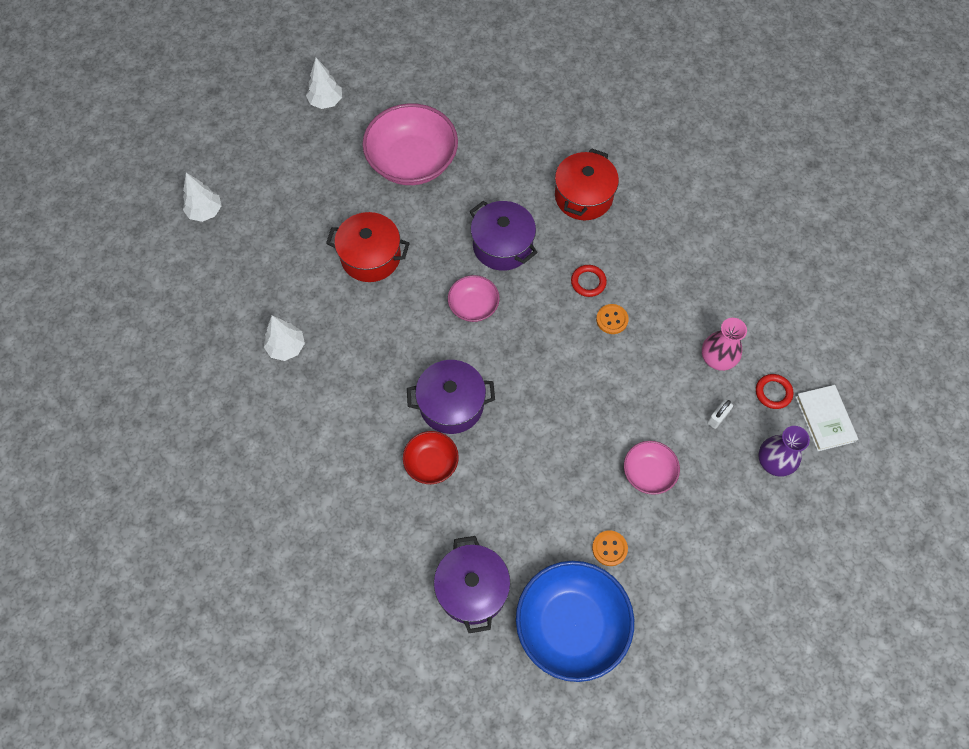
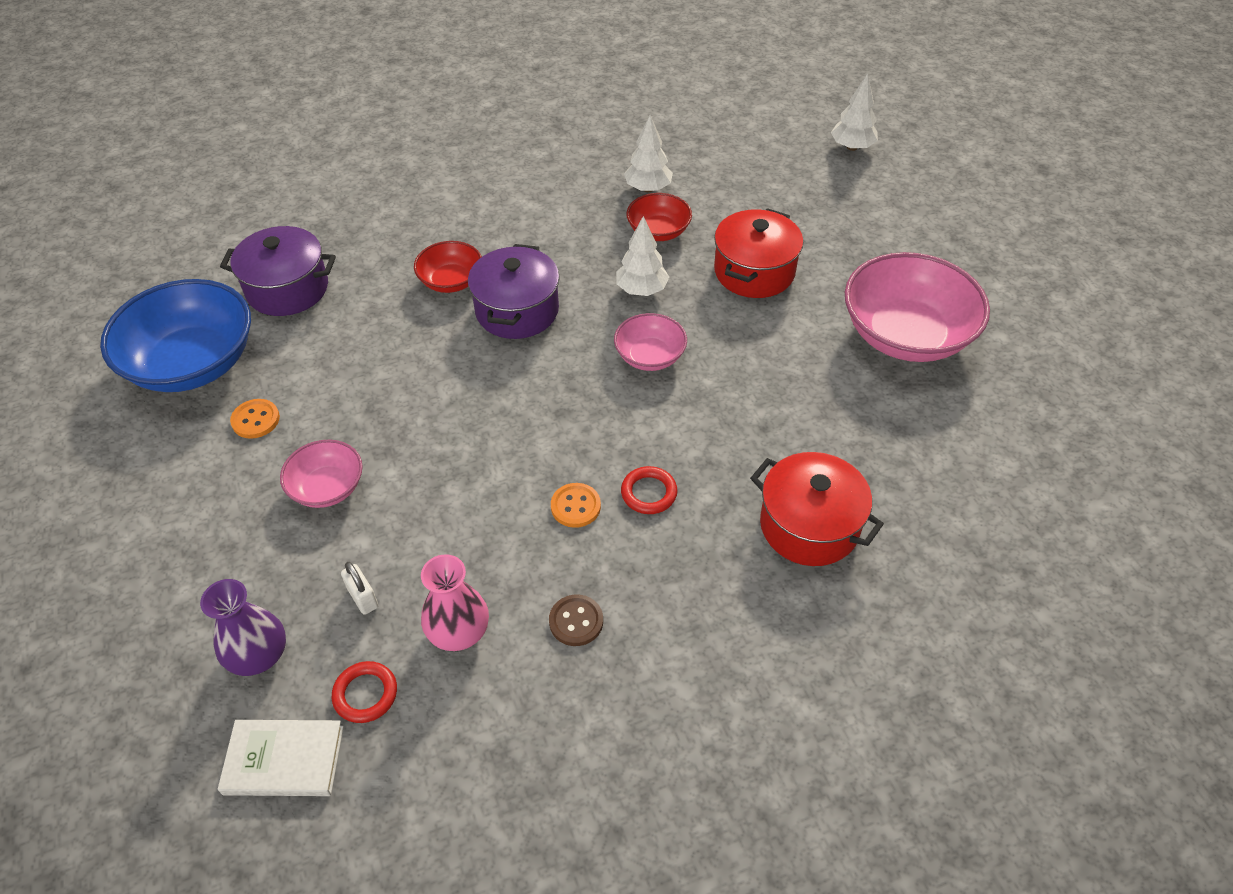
camera: 105 degrees right, 15 degrees down
white tree [306,58,342,109] -> white tree moved to [616,216,669,296]
purple pot [470,201,538,271] -> none
none -> brown button [549,595,603,646]
none -> red bowl [626,193,692,241]

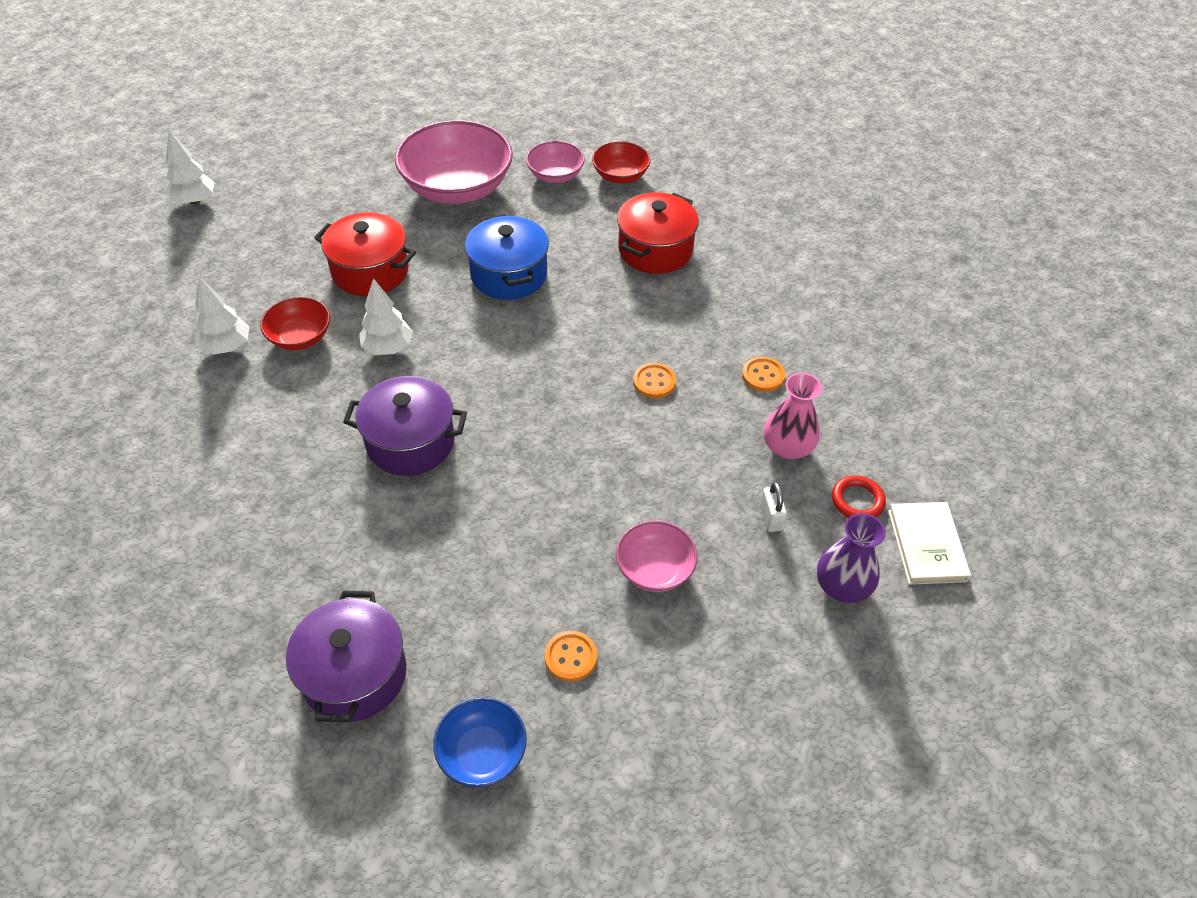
camera: 95 degrees left, 0 degrees up
blue bowl [100,279,251,392] -> blue bowl [433,697,527,787], size x0.51
white padlock [341,562,378,615] -> white padlock turned 60 degrees counterclockwise [760,482,787,532]
red bowl [414,241,482,293] -> red bowl moved to [592,141,651,183]
brown button [549,595,603,646] -> orange button [742,357,786,392]
pink bowl [614,313,687,371] -> pink bowl moved to [526,141,585,183]
red ring [621,466,677,514] -> none
none -> blue pot [465,214,549,300]

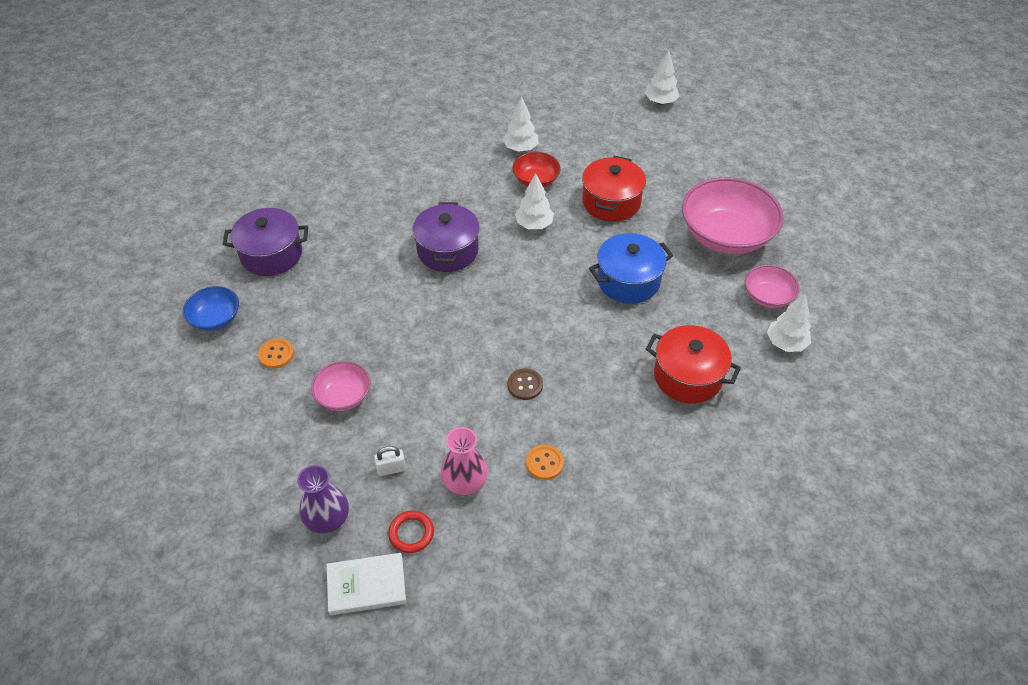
camera: 85 degrees right, 0 degrees up
red bowl [592,141,651,183] -> white tree [767,293,811,352]
orange button [633,363,676,398] -> brown button [508,368,543,400]

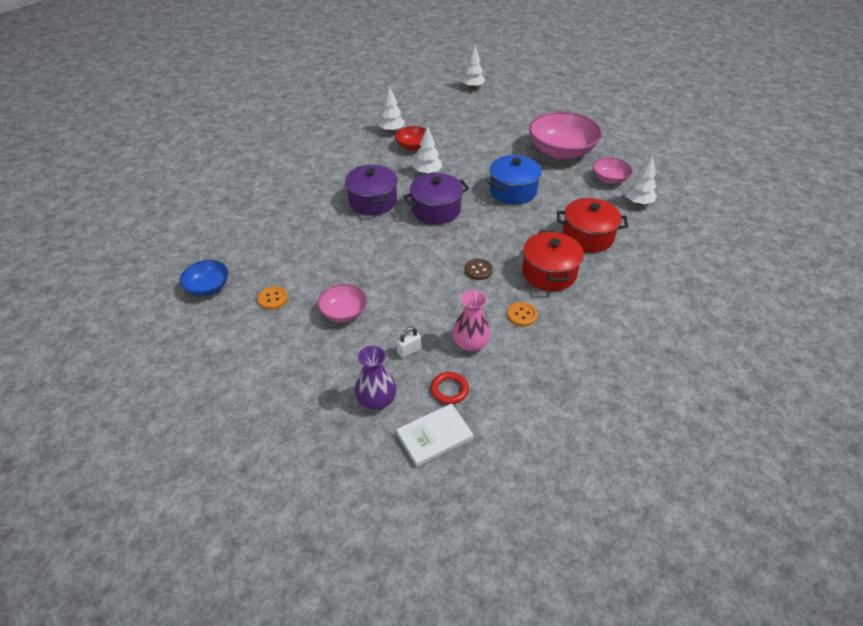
camera: 20 degrees left, 5 degrees down
purple pot [223,208,308,276] -> purple pot moved to [403,173,469,224]
red pot [582,156,646,222] -> red pot moved to [522,231,584,291]

